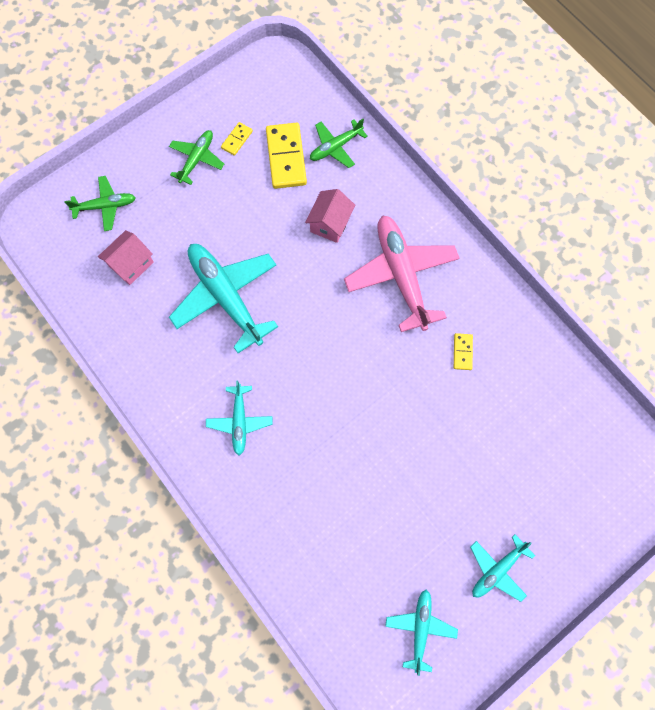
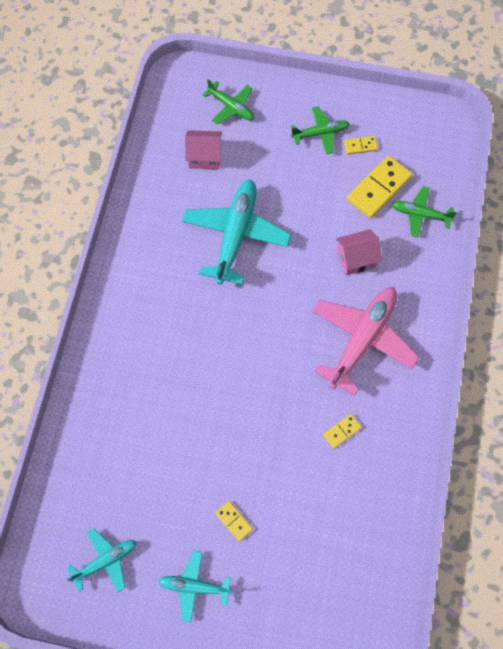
camera: 50 degrees right, 5 degrees down
turquoise plane [206,380,273,455] -> none
none -> yellow domino [215,501,253,542]

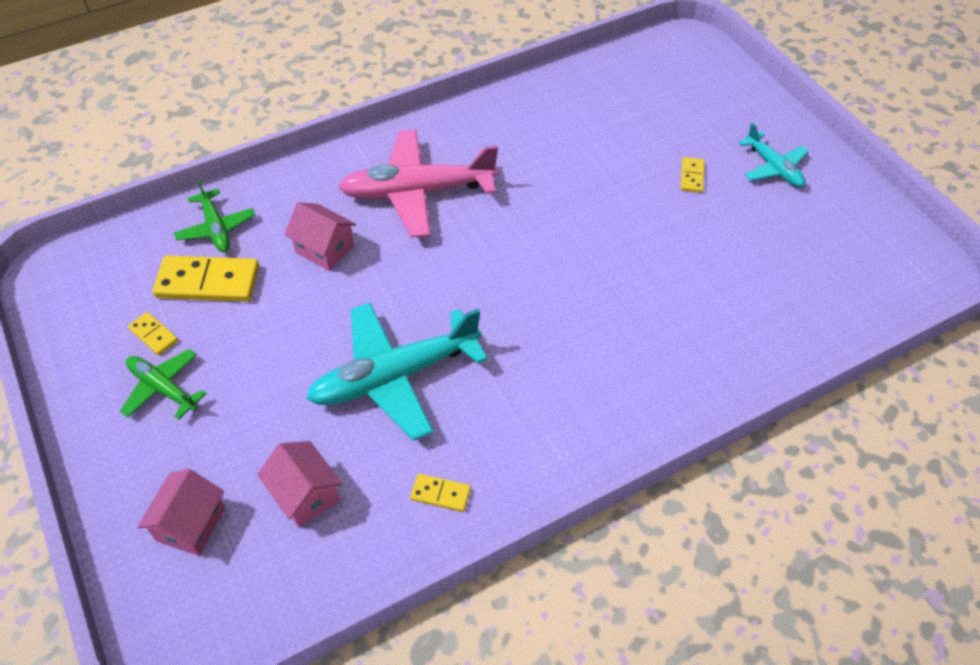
camera: 130 degrees left, 15 degrees down
turquoise plane [67,528,136,592] -> none
green plane [203,79,254,124] -> pink house [137,469,225,556]
yellow domino [323,414,362,449] -> yellow domino moved to [410,474,471,512]

